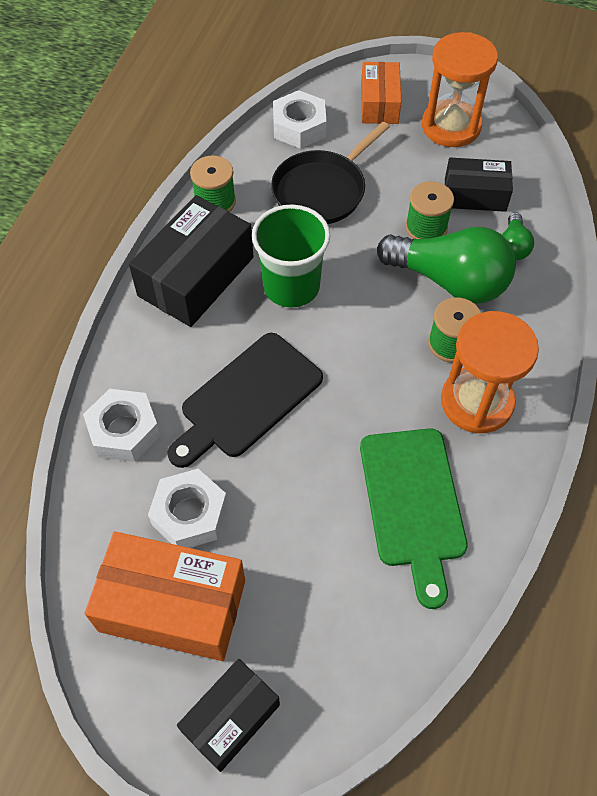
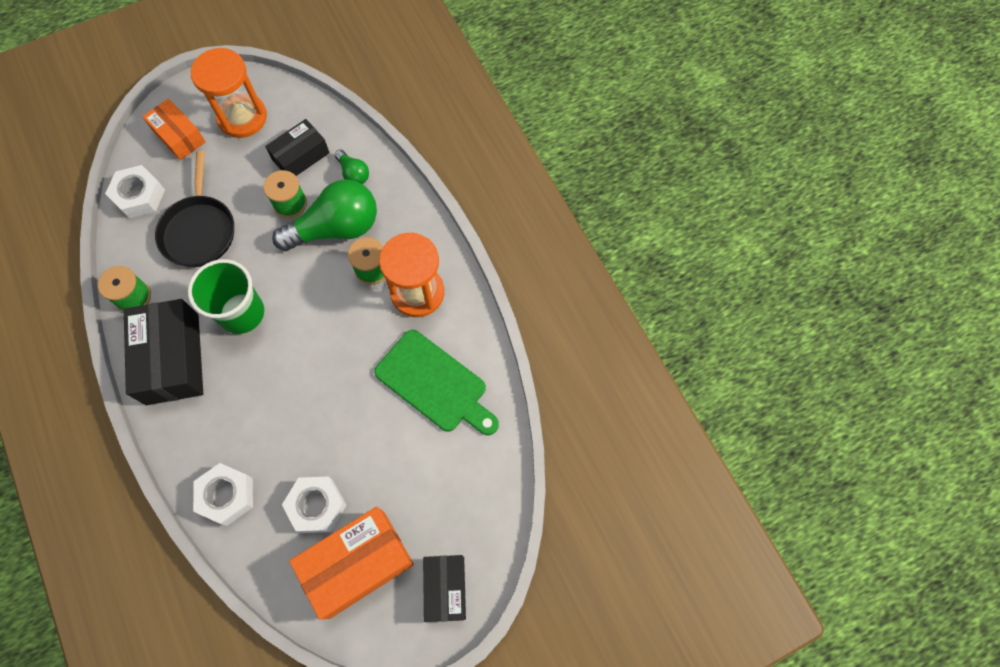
camera: 45 degrees left, 10 degrees up
black cutting board [167,333,323,468] -> none

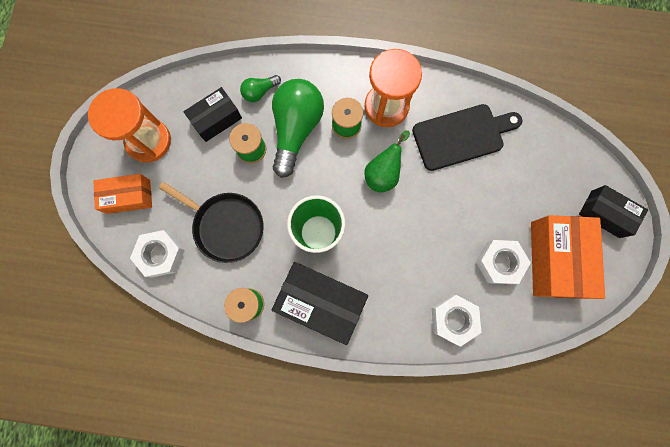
camera: 55 degrees left, 10 degrees up
black box [265,119,330,176] -> black box turned 60 degrees clockwise [183,87,242,142]
green light bulb [335,150,369,184] -> green light bulb turned 150 degrees clockwise [240,75,281,102]
green cutting board [374,330,499,435] -> black cutting board [412,104,522,171]
none -> green pear [364,131,410,192]

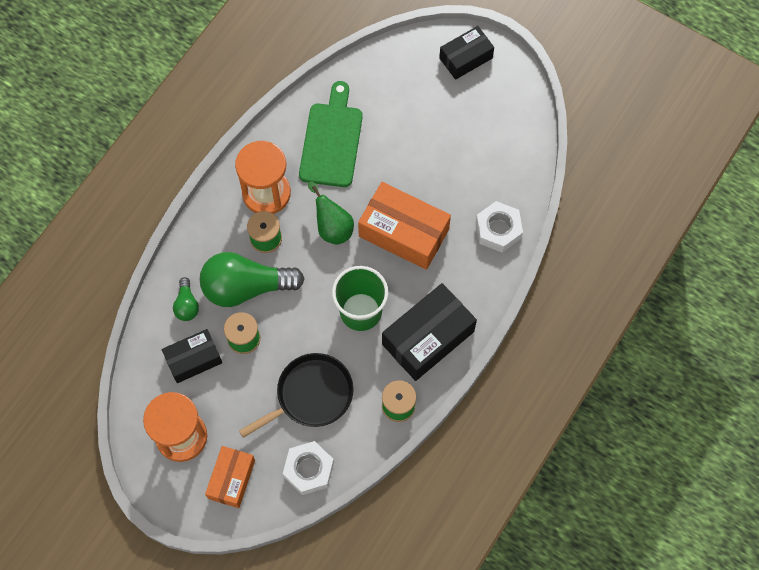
camera: 65 degrees left, 10 degrees down
black box [183,87,242,142] -> black box turned 75 degrees clockwise [162,329,222,383]
green light bulb [272,79,324,178] -> green light bulb turned 45 degrees counterclockwise [200,252,304,307]
black cutting board [412,104,522,171] -> green cutting board [299,81,363,187]
white nut [476,240,531,284] -> none
orange box [531,215,605,299] -> orange box moved to [358,182,451,270]

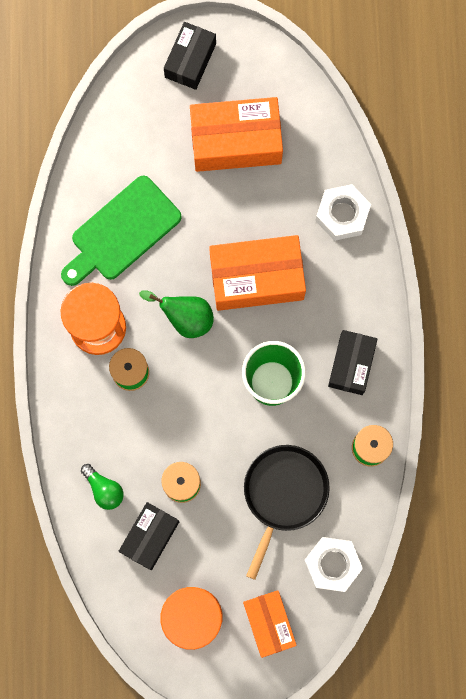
camera: 35 degrees left, 10 degrees up
green light bulb [200,252,304,307] -> none
green cutting board [299,81,363,187] -> green cutting board turned 105 degrees counterclockwise [61,175,182,286]
black box [382,283,477,381] -> black box [328,330,377,395], size x0.62
none -> orange box [190,97,283,172]

